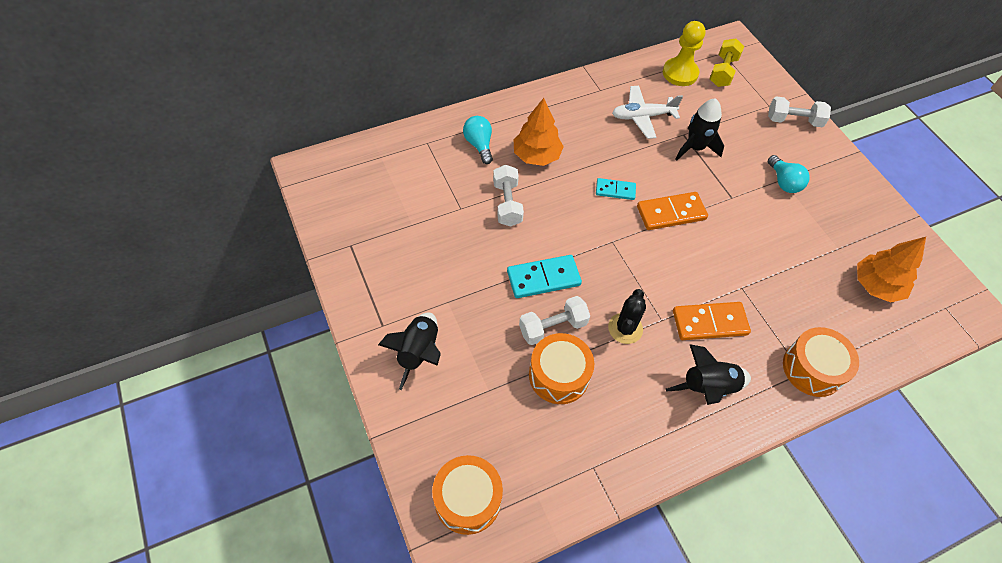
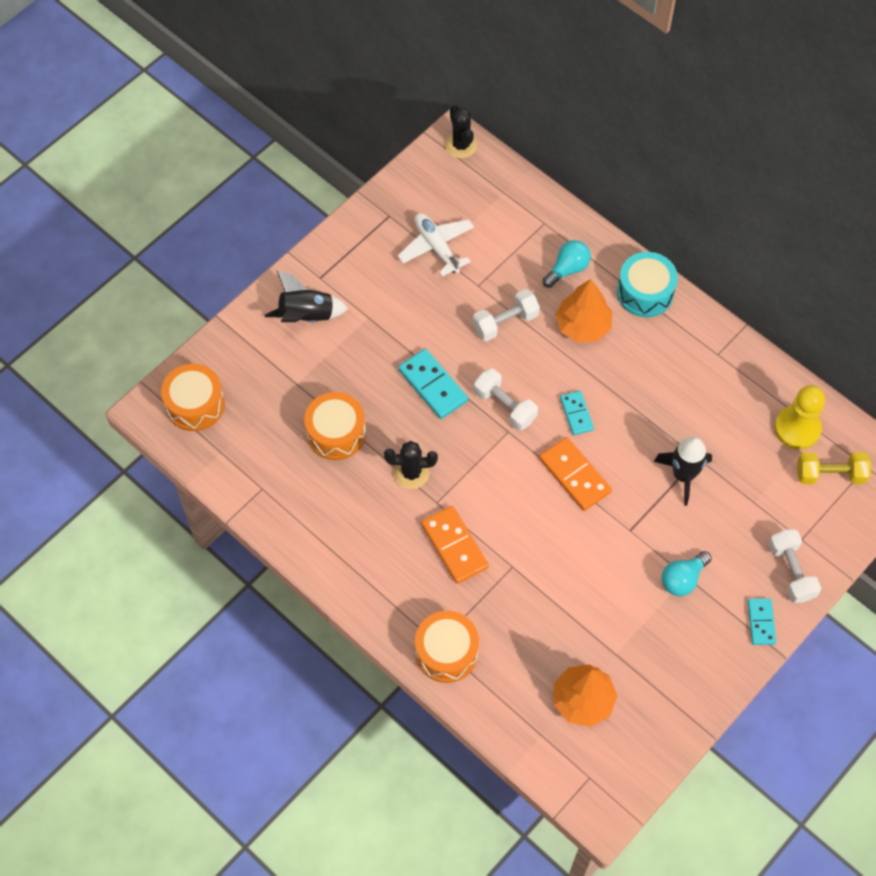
camera: 70 degrees right, 5 degrees up
white dumbbell [519,296,590,345] -> white dumbbell moved to [474,369,538,430]
white plane [612,86,683,139] -> white plane moved to [397,213,474,277]
black rocket [666,344,751,405] -> none
none -> black cactus [445,105,477,158]
none -> turquoise drum [617,252,678,317]
none -> turquoise domino [748,598,776,645]

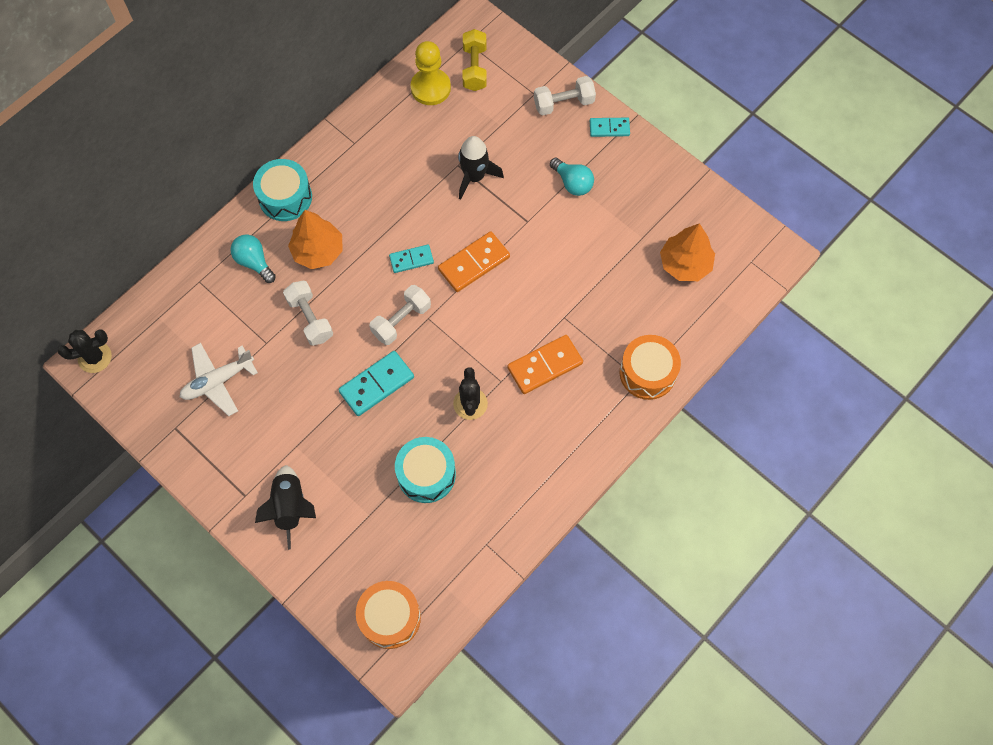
camera: 90 degrees left, 5 degrees up
orange drum [304,392,366,460] -> turquoise drum [395,437,456,503]

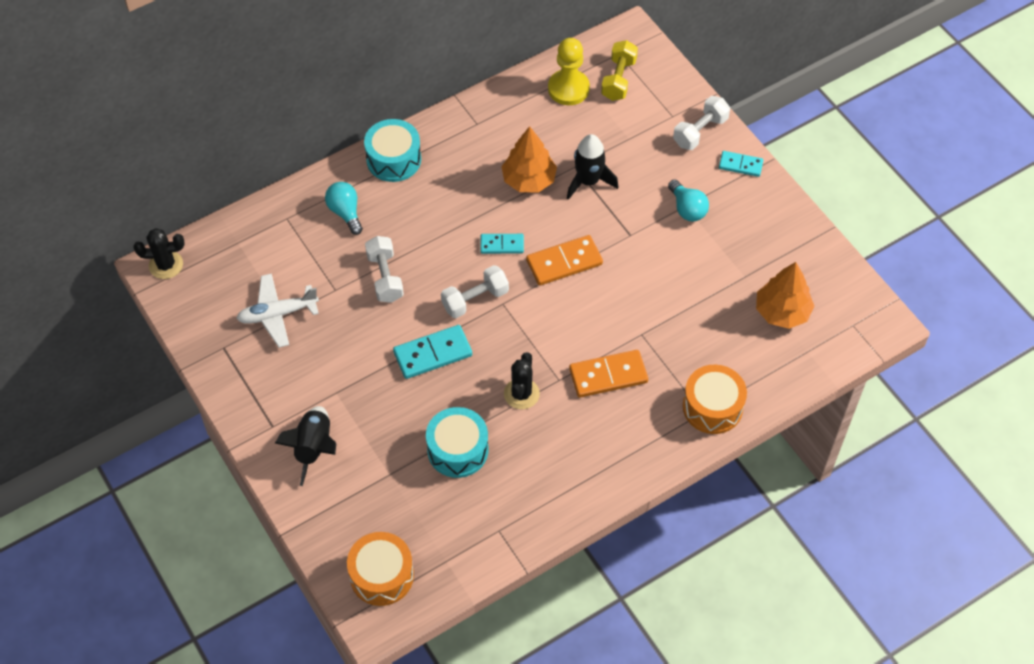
camera: 15 degrees right, 10 degrees down
orange tree [288,210,343,269] -> orange tree moved to [501,126,557,192]
white dumbbell [534,76,596,116] -> white dumbbell turned 45 degrees counterclockwise [673,96,730,150]

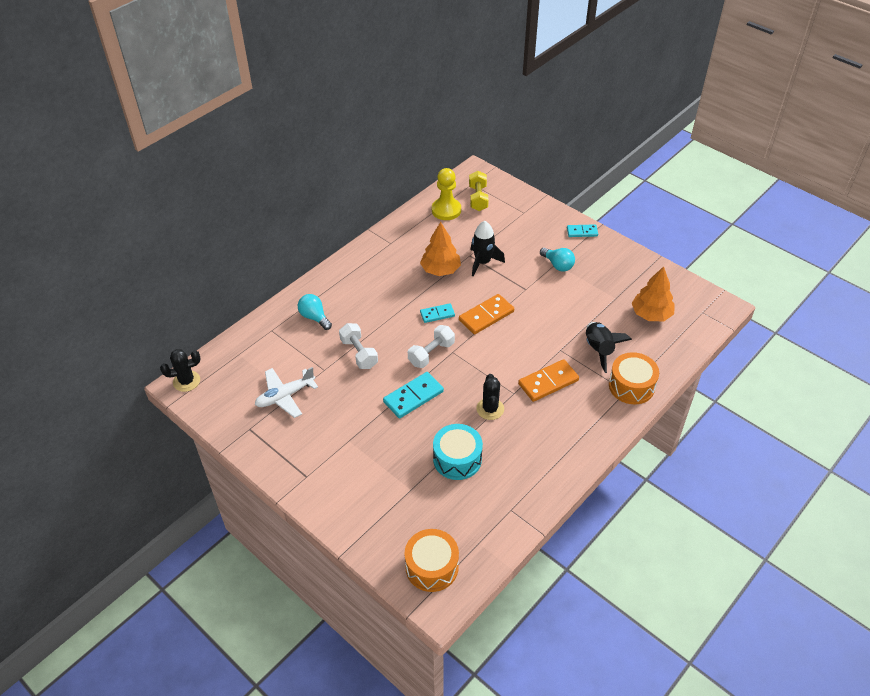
camera: 15 degrees left, 10 degrees down
black rocket [275,406,336,486] -> black rocket moved to [586,322,632,373]
turquoise drum [364,119,421,182] -> none
white dumbbell [673,96,730,150] -> none

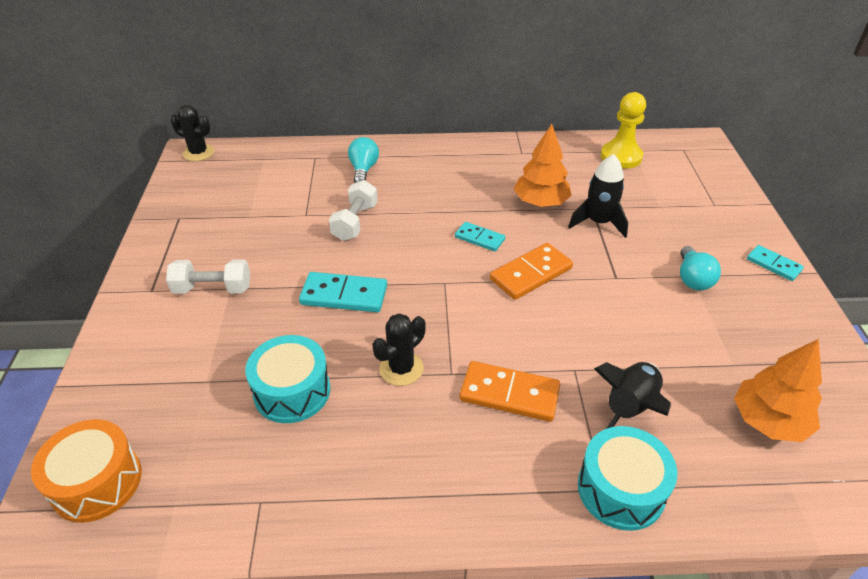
camera: 45 degrees right, 5 degrees down
white plane [255,367,318,418] -> none
white dumbbell [408,325,455,368] -> white dumbbell moved to [166,259,250,294]
orange domino [459,294,514,334] -> orange domino turned 45 degrees counterclockwise [490,243,573,300]
yellow dumbbell [469,171,489,211] -> none
orange drum [609,352,659,404] -> turquoise drum [578,426,677,531]

